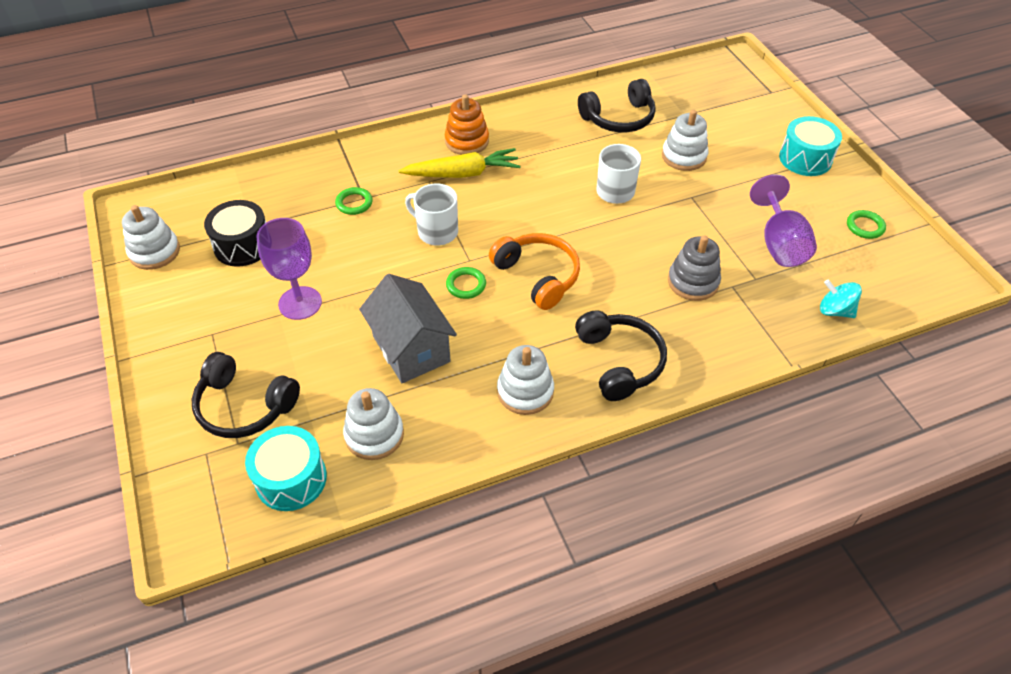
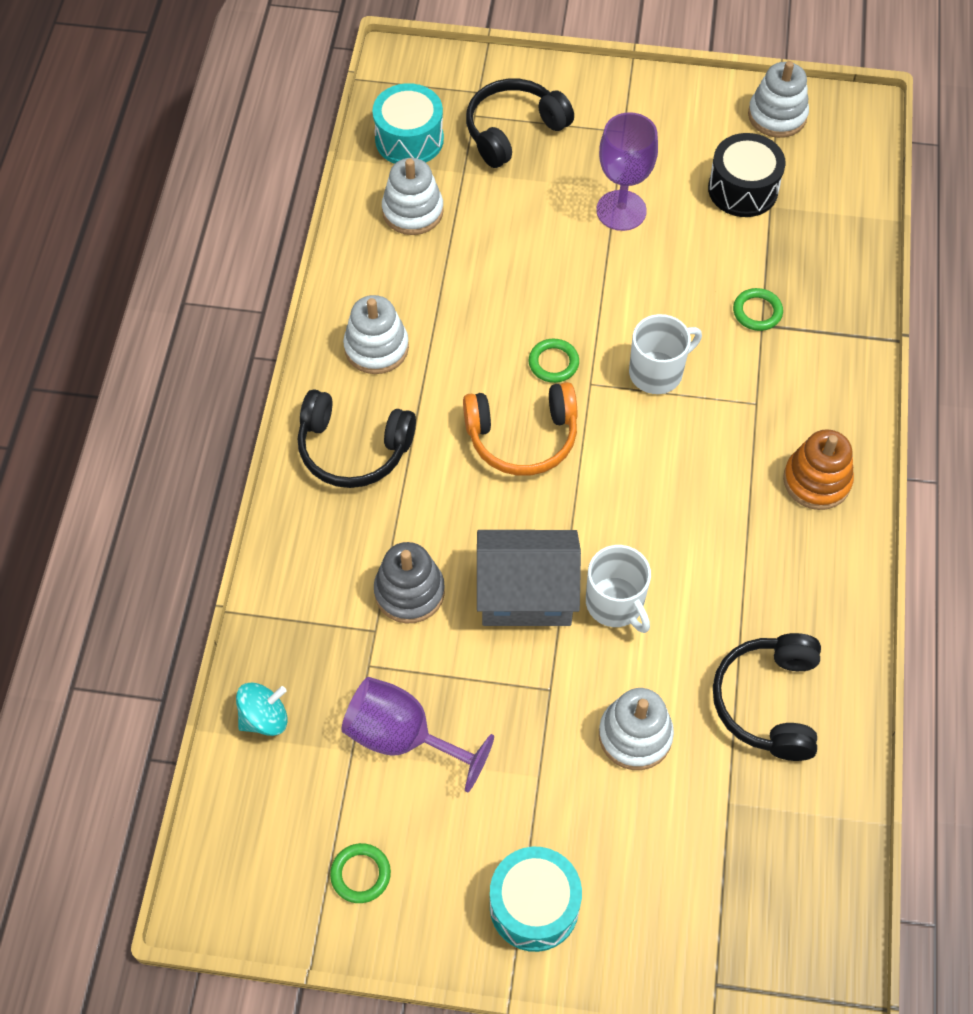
camera: 120 degrees right, 10 degrees up
grey house [359,274,457,383] -> grey house moved to [477,530,581,626]
yellow carrot [399,148,521,178] -> none

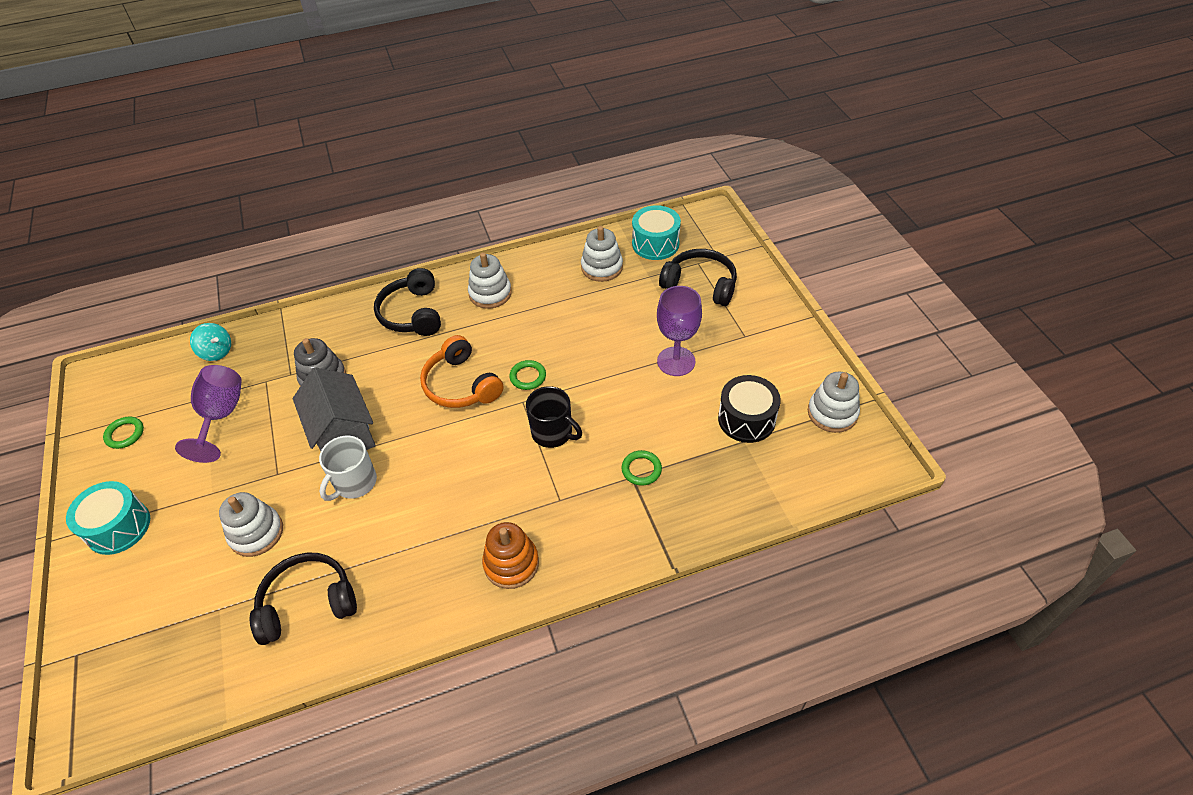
camera: 65 degrees right, 10 degrees down
white mug [629,314,702,394] -> black mug [526,386,582,448]

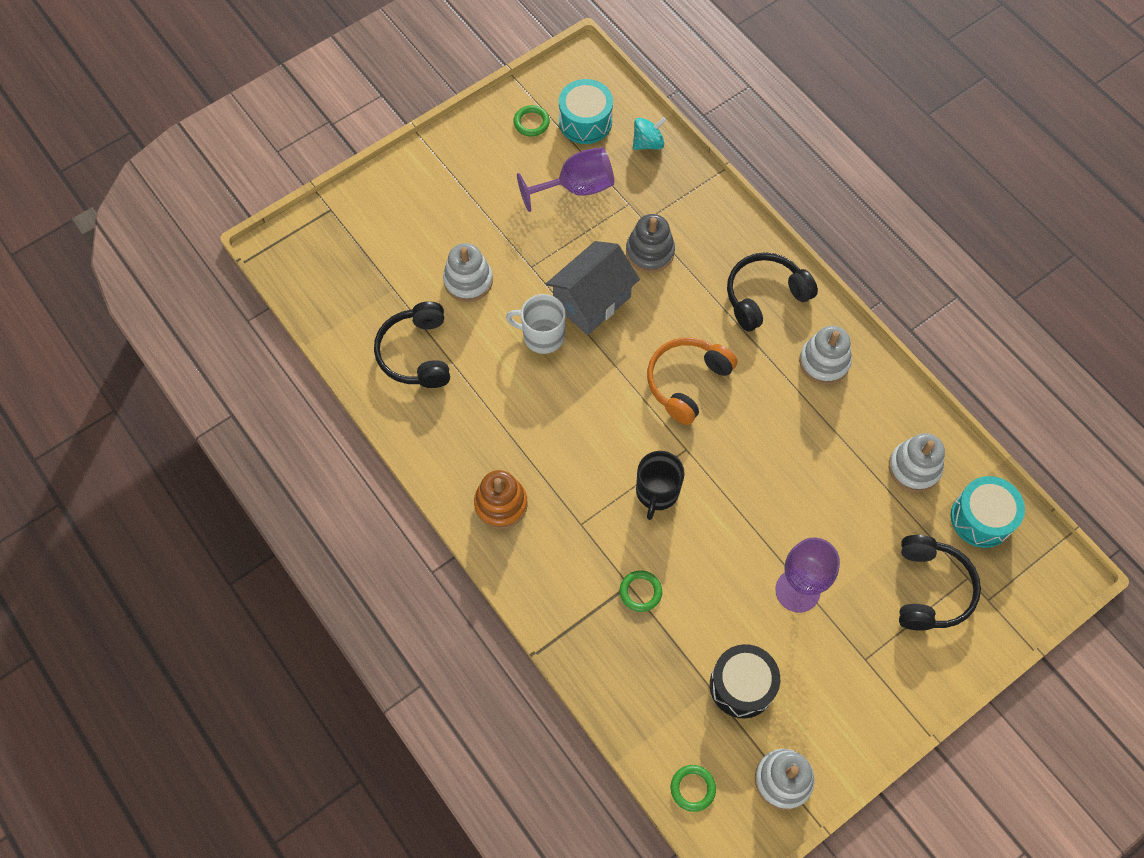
camera: 70 degrees right, 15 degrees up
turquoise drum [66,481,150,555] -> turquoise drum moved to [559,79,613,144]
turquoise spinning top [190,323,231,361] -> turquoise spinning top turned 135 degrees counterclockwise [633,117,666,150]
black headphones [250,553,357,645] -> black headphones turned 150 degrees counterclockwise [374,301,450,388]
green ring [509,360,546,390] -> green ring moved to [671,765,716,812]

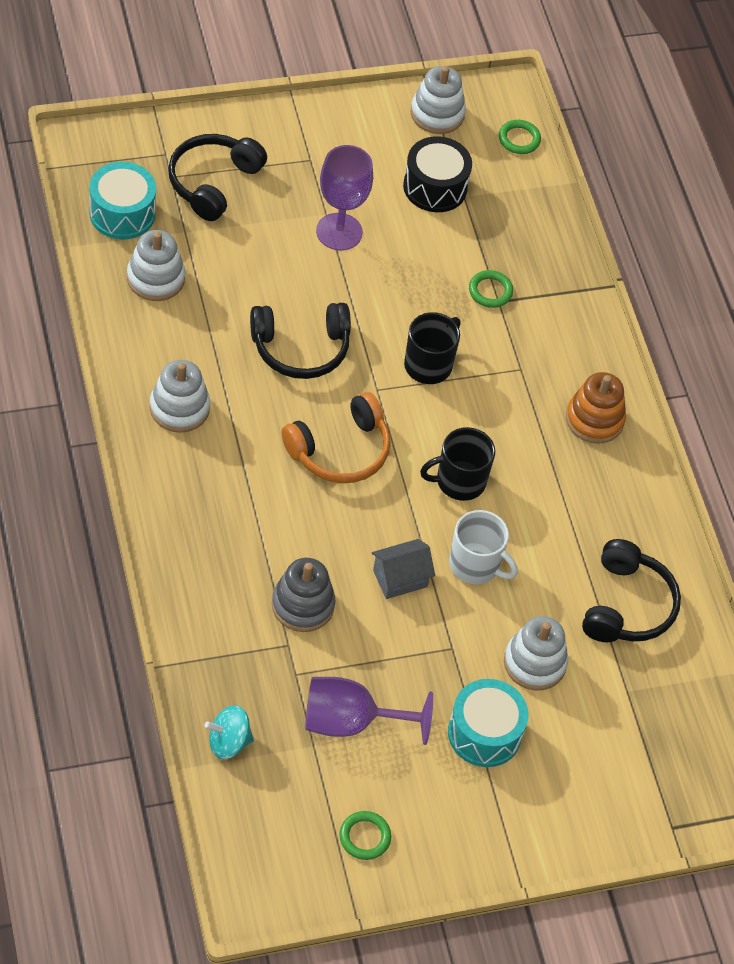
camera: 165 degrees left, 10 degrees down
grey house [546,241,640,335] -> grey house [372,539,435,599], size x0.58
turquoise drum [559,79,613,144] -> turquoise drum moved to [448,679,528,767]
black headphones [727,252,818,332] -> black headphones moved to [250,303,351,379]
none -> black mug [420,427,495,501]

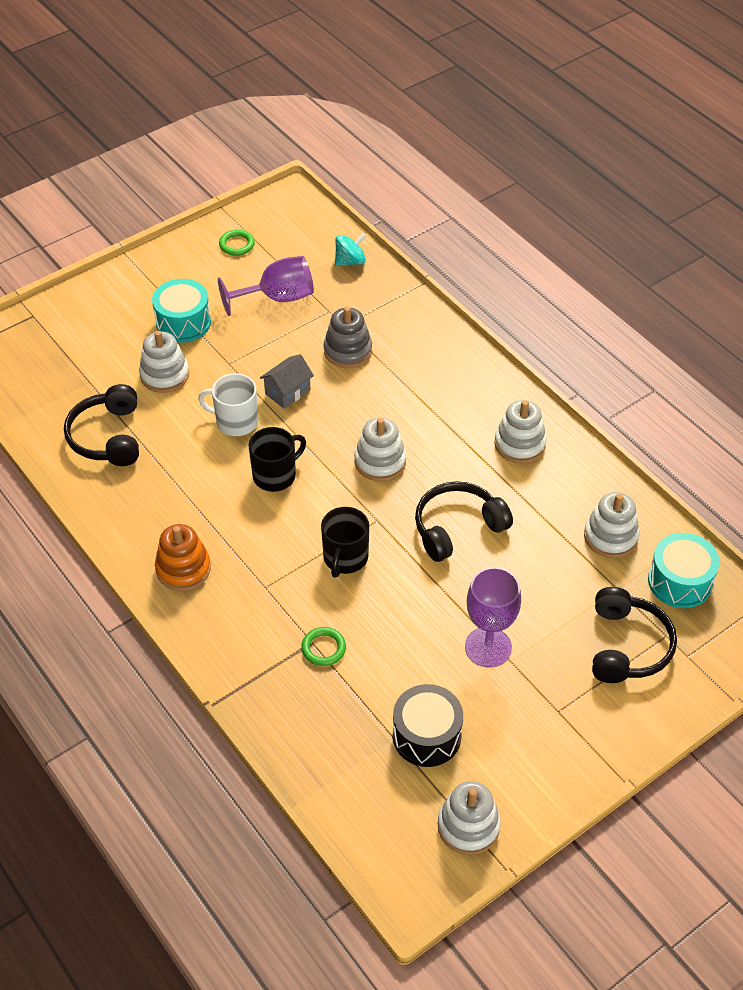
camera: 165 degrees right, 5 degrees down
orange headphones [282,392,391,483] -> white stacking toy [354,417,406,481]
green ring [499,120,541,154] -> none

